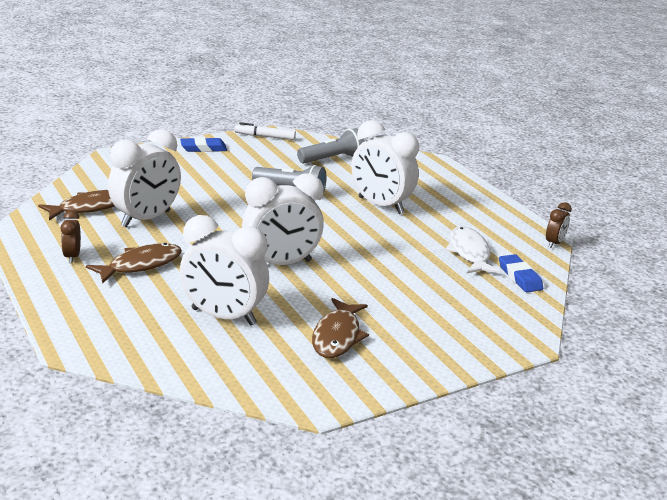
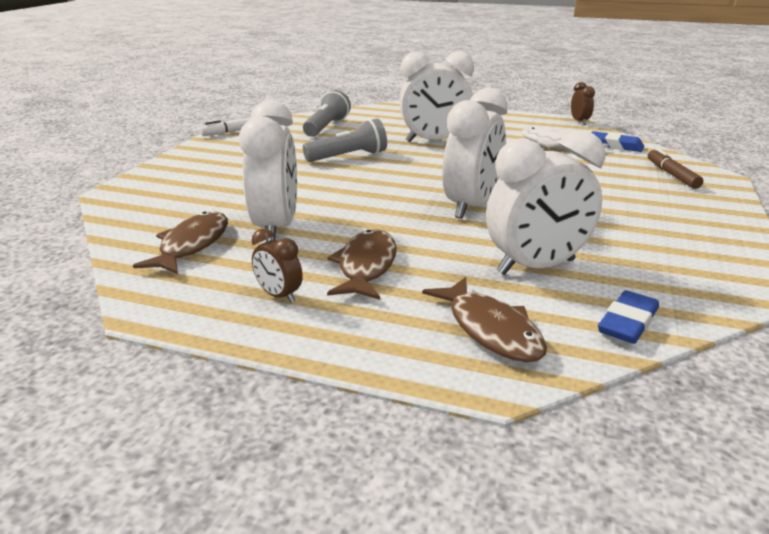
camera: 40 degrees left, 0 degrees up
blue eraser [180,137,227,152] -> blue eraser moved to [598,290,659,344]
brown fish [312,298,369,358] -> brown fish moved to [422,277,547,362]
none -> brown marker [648,148,703,189]

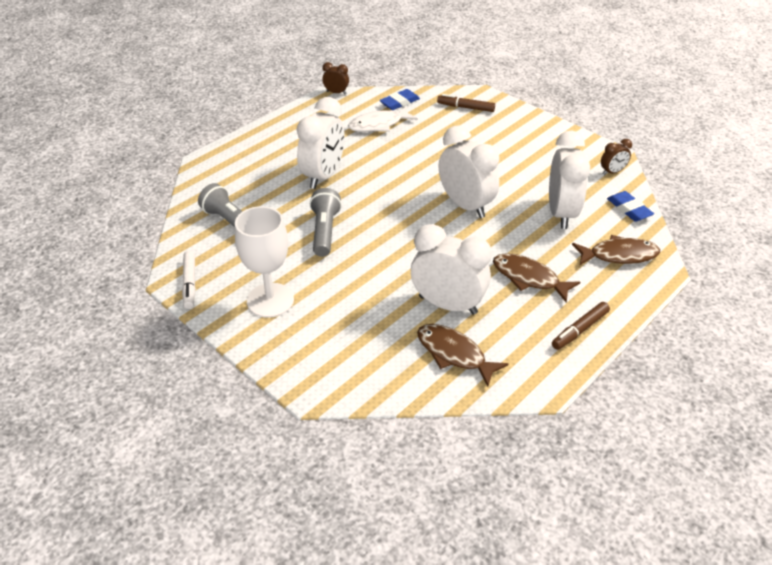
camera: 65 degrees left, 15 degrees up
brown clock [252,228,303,303] -> brown clock moved to [601,139,632,175]
none -> white goblet [235,206,294,318]
none -> brown marker [552,302,610,350]

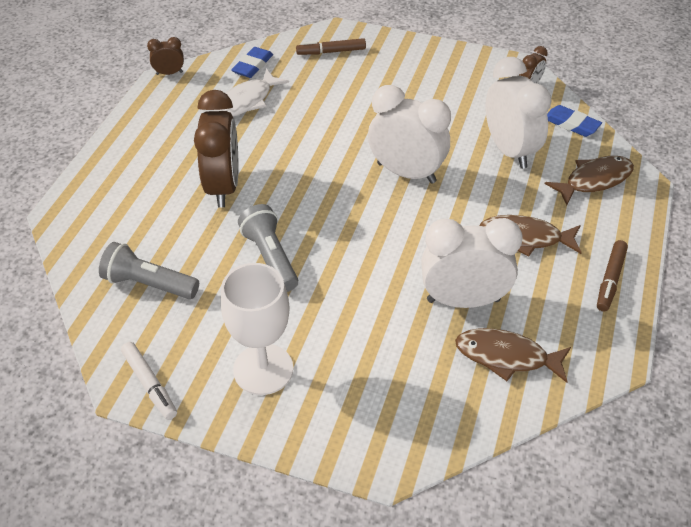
camera: 25 degrees left, 5 degrees up
white clock [297,97,345,189] -> brown clock [194,90,238,208]

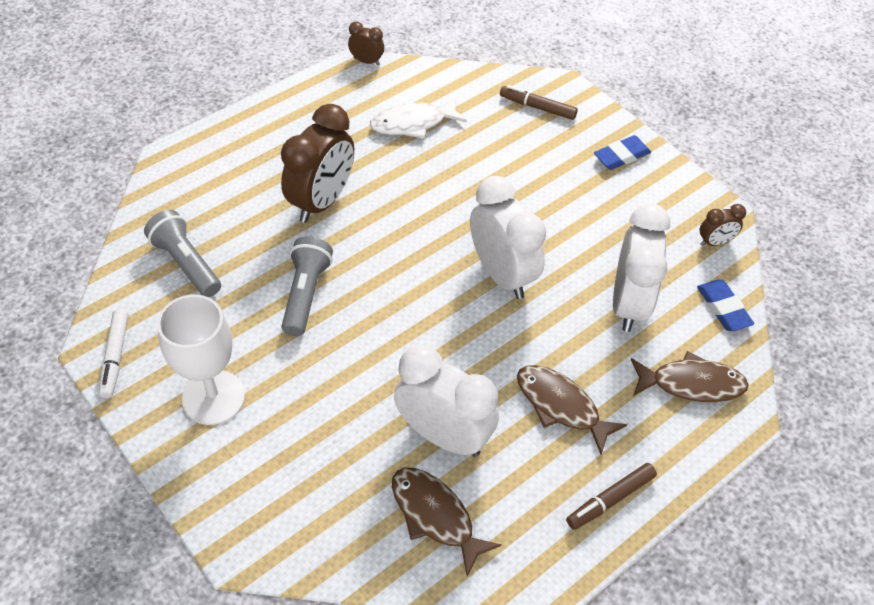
camera: 30 degrees right, 5 degrees up
blue eraser [231,47,273,78] -> blue eraser moved to [594,135,651,170]

